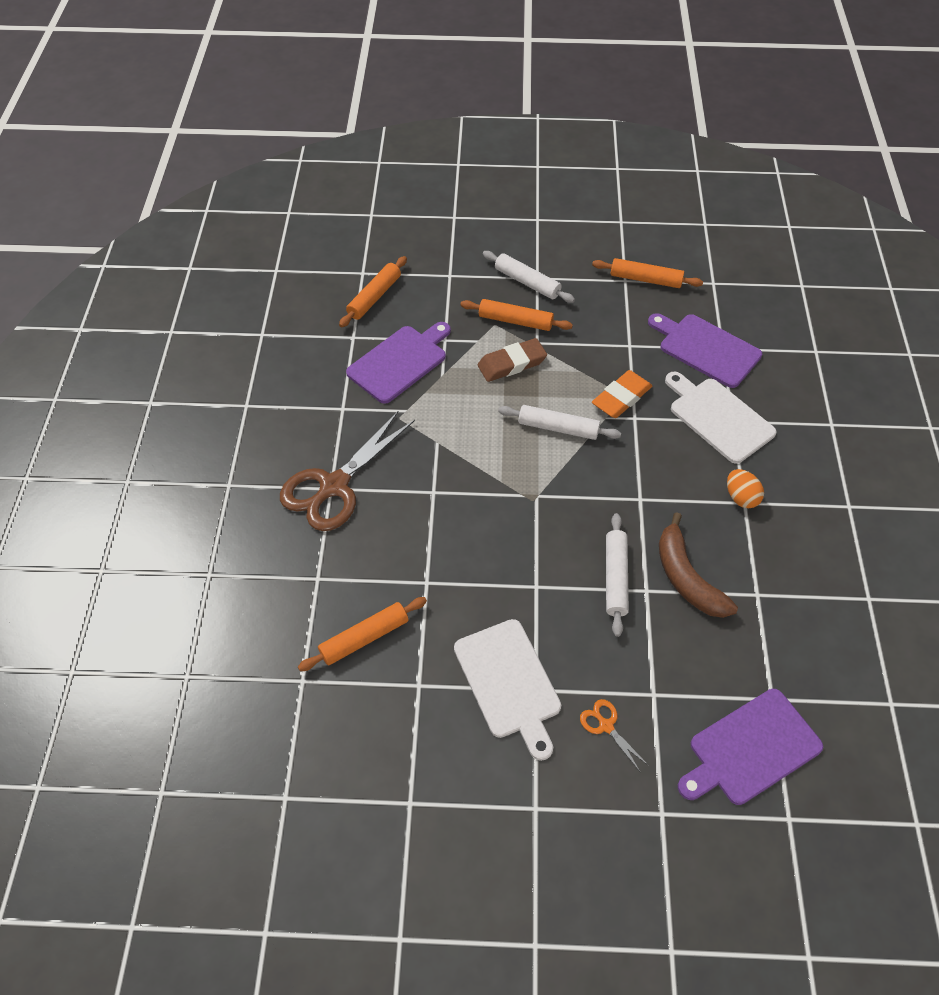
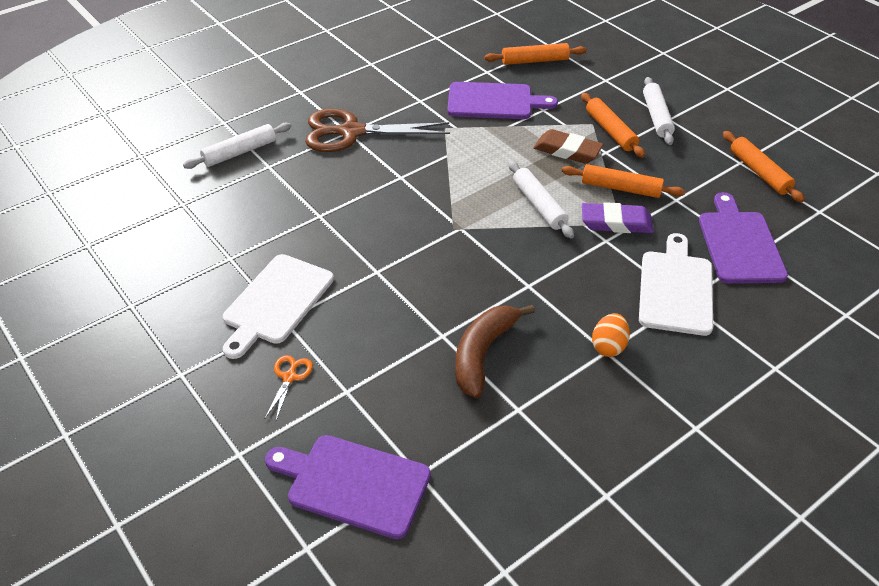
camera: 50 degrees right, 10 degrees down
orange rolling pin [298,597,427,671] -> orange rolling pin moved to [562,164,685,198]
orange eraser [592,370,653,418] -> purple eraser [582,202,654,233]
white rolling pin [606,513,629,637] -> white rolling pin moved to [183,123,291,169]

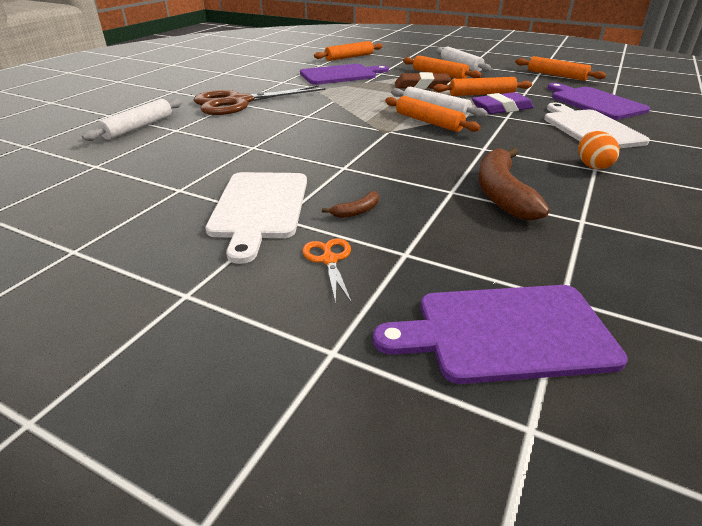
camera: 25 degrees left, 10 degrees down
none -> brown banana [322,191,379,218]
none -> orange rolling pin [385,96,481,132]

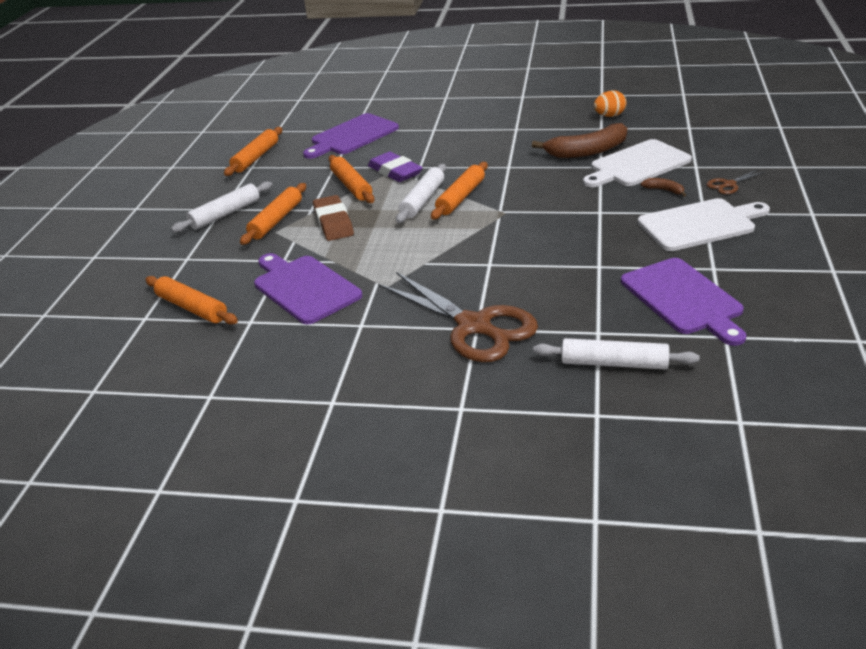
camera: 105 degrees left, 0 degrees up
orange scissors [303,238,352,304] -> brown scissors [707,169,765,194]
purple cutting board [373,285,628,384] -> purple cutting board moved to [621,258,746,346]
white cutting board [544,103,650,148] -> white cutting board moved to [583,139,692,187]
orange egg [578,131,620,170] -> orange egg moved to [594,90,627,117]

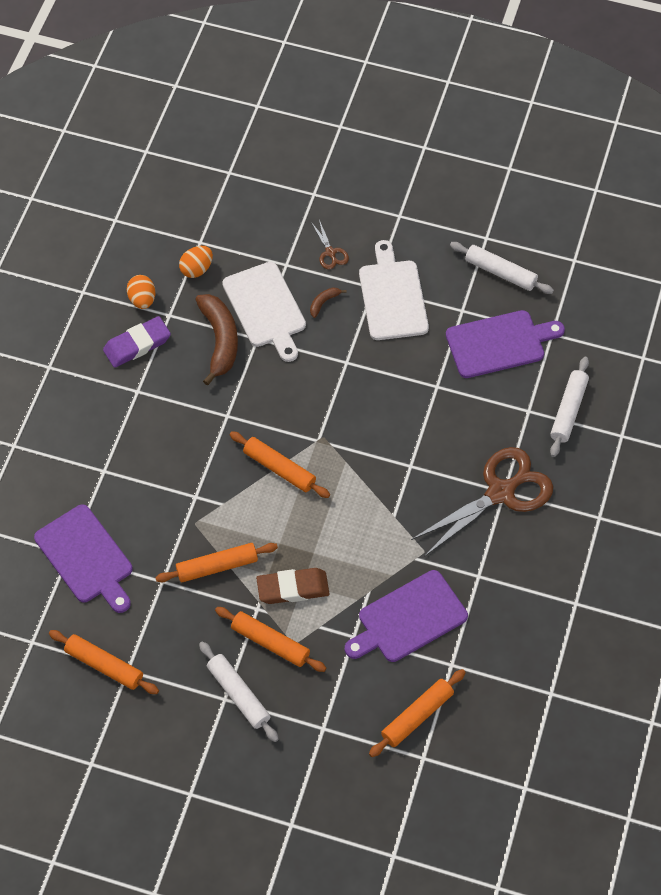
camera: 85 degrees left, 25 degrees up
purple eraser [368,152,423,182] -> purple eraser moved to [103,316,171,368]
white rolling pin [396,164,446,223] -> white rolling pin moved to [450,242,554,294]
none -> orange egg [179,246,213,278]

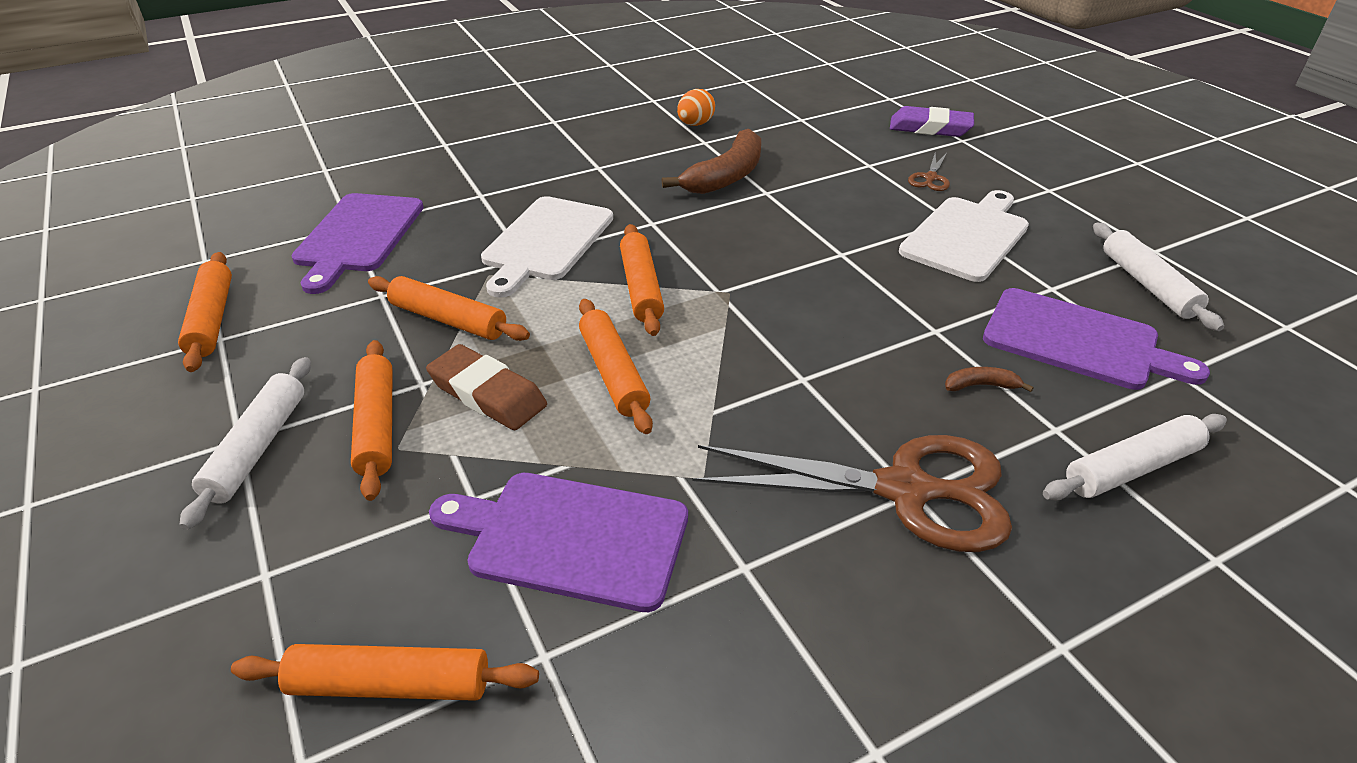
camera: 45 degrees right, 20 degrees down
purple eraser [103,316,171,368] -> purple eraser moved to [890,106,974,137]
orange egg [179,246,213,278] -> none
white cutting board [222,262,306,362] -> white cutting board moved to [481,196,613,298]
brown banana [310,288,347,318] -> brown banana moved to [945,367,1033,392]
none -> orange rolling pin [579,299,653,434]

